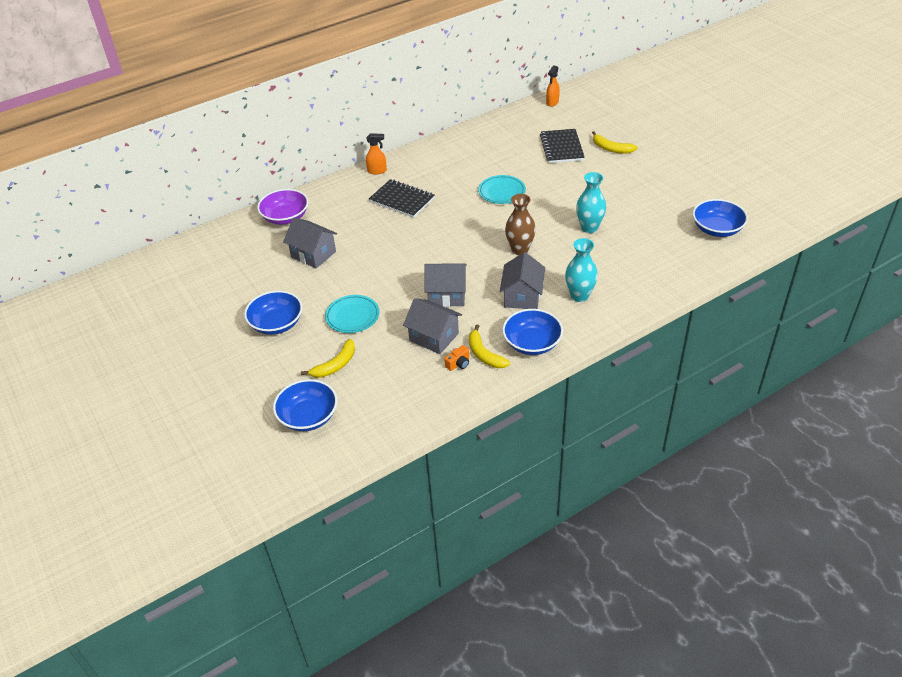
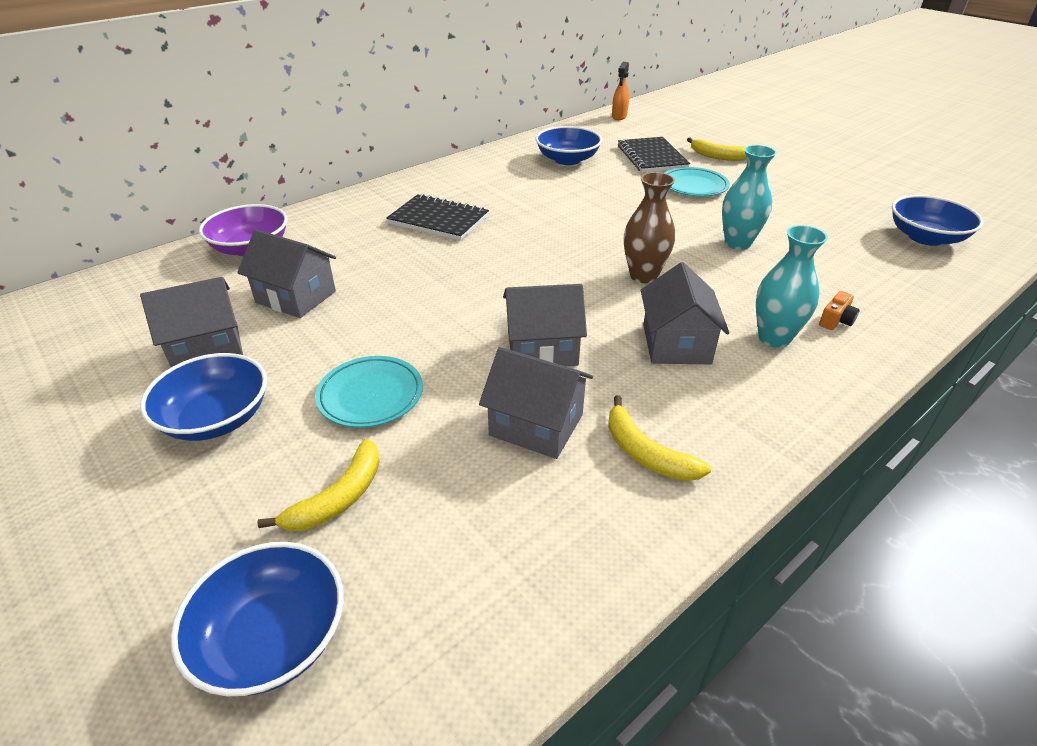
camera: 10 degrees left, 5 degrees down
orange spray bottle [366,133,387,175] -> none
orange camera [444,345,470,371] -> orange camera moved to [819,291,860,330]
turquoise plate [478,175,526,204] -> turquoise plate moved to [665,167,730,197]
blue bowl [502,309,563,355] -> blue bowl moved to [535,126,602,165]
none -> grey house [140,277,243,367]

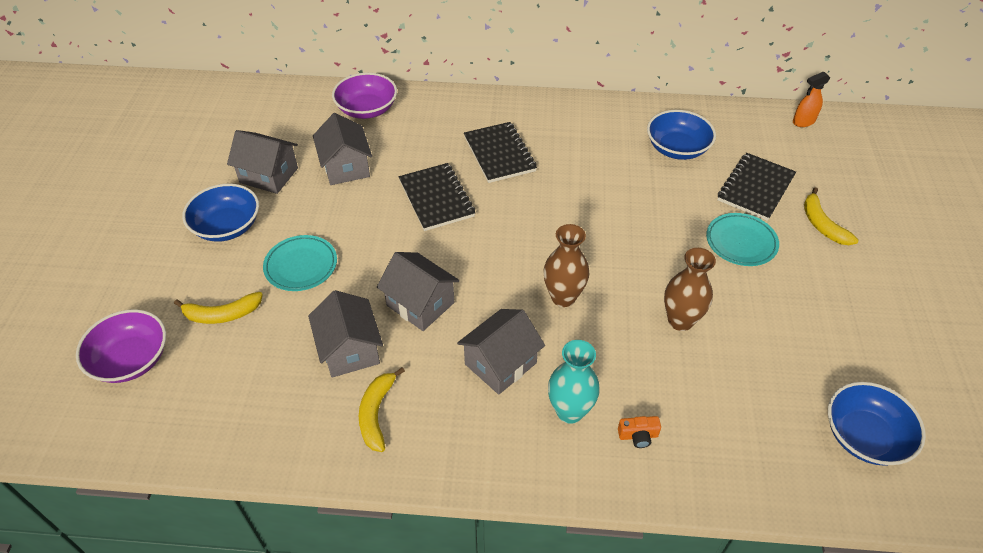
camera: 45 degrees right, 10 degrees up
blue bowl [171,542,344,696] -> purple bowl [76,309,166,383]
turquoise vase [722,145,777,250] -> brown vase [664,248,716,331]
none -> black notebook [399,163,475,231]

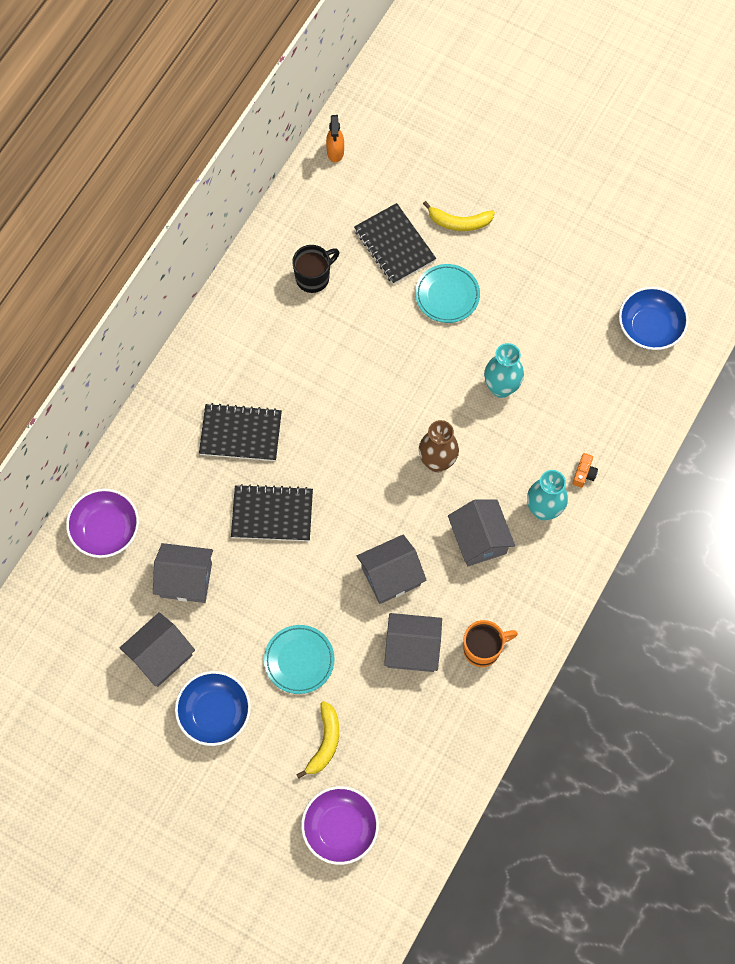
camera: 65 degrees left, 20 degrees up
yellow banana [359,367,405,452] -> orange mug [463,620,518,667]
blue bowl [647,110,716,160] -> black mug [292,245,339,293]
brown vase [664,248,716,331] -> turquoise vase [484,343,524,398]

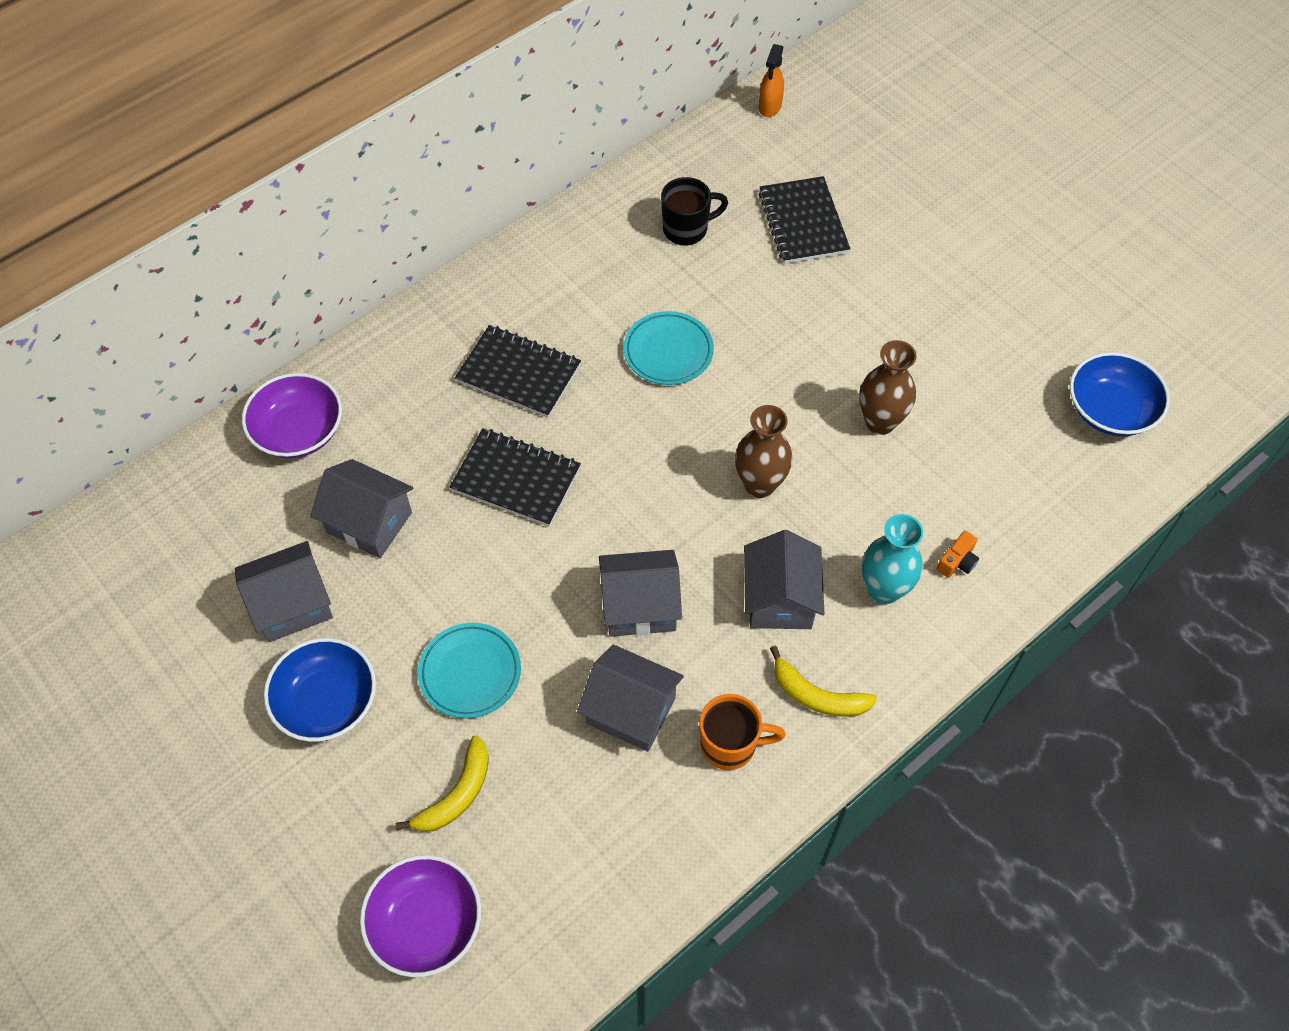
camera: 20 degrees right, 10 degrees down
turquoise plate [415,264,480,323] -> turquoise plate moved to [623,311,714,385]
yellow banana [423,201,495,231] -> yellow banana moved to [770,646,877,717]
turquoise vase [484,343,524,398] -> brown vase [859,340,917,435]

